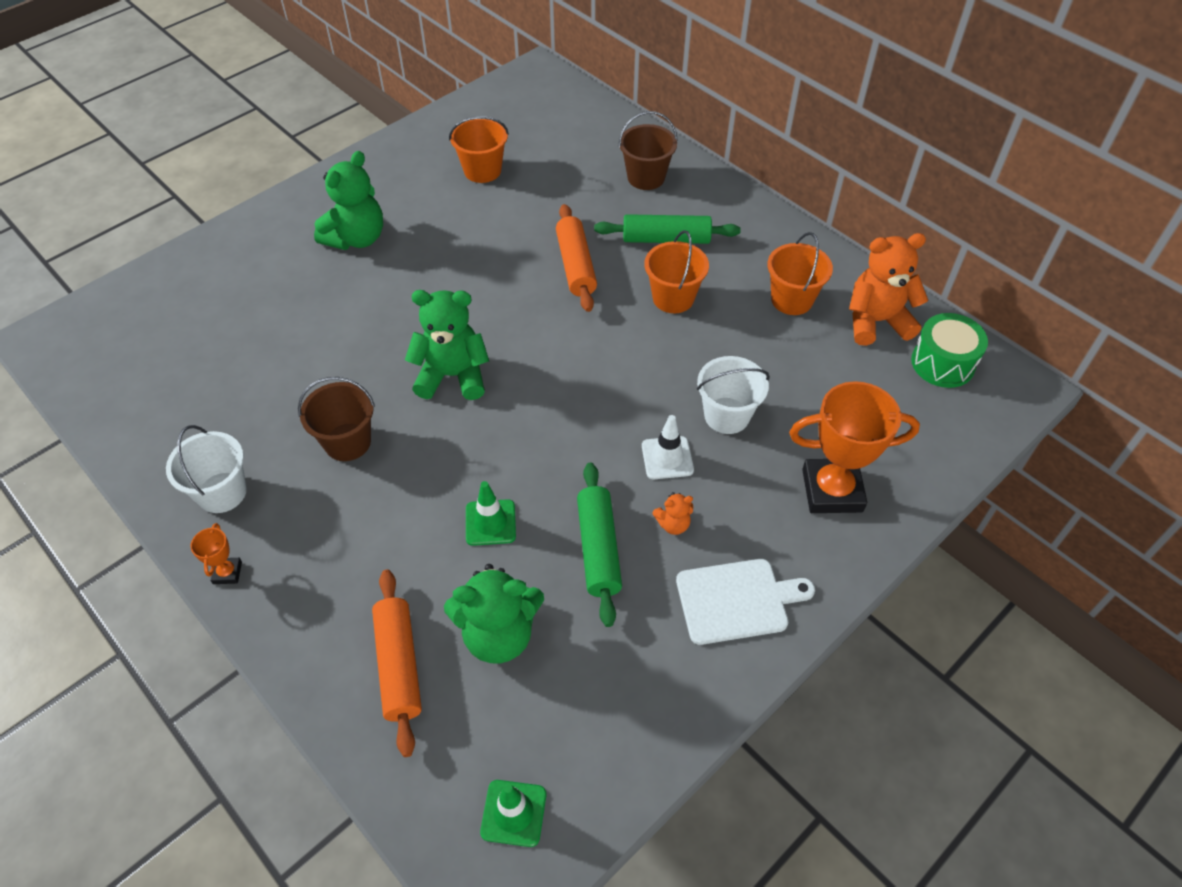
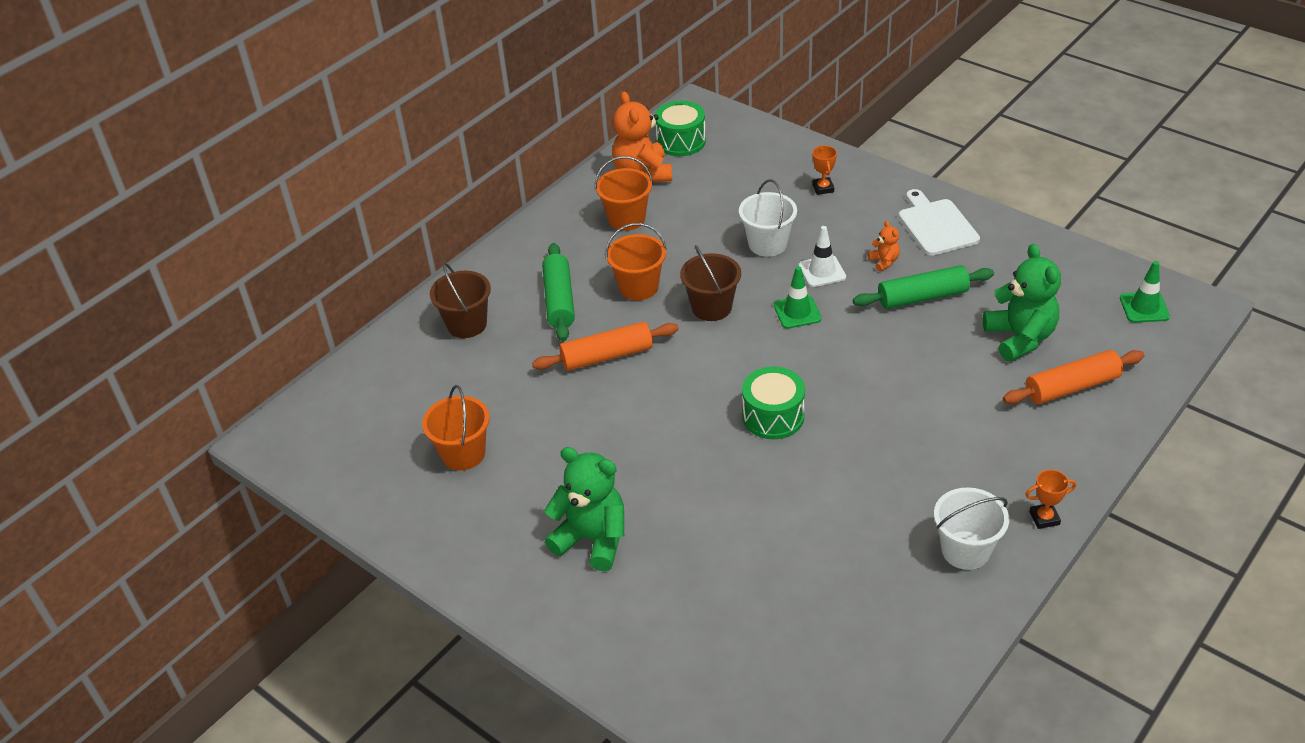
camera: 95 degrees left, 10 degrees down
brown bucket [298,377,375,461] -> brown bucket moved to [680,245,741,321]
green teddy bear [405,290,489,400] -> green drum [742,366,805,439]
green traffic cone [466,481,516,546] -> green traffic cone moved to [774,266,822,329]
orange trophy [789,381,920,513] -> orange trophy [812,145,837,195], size x0.44

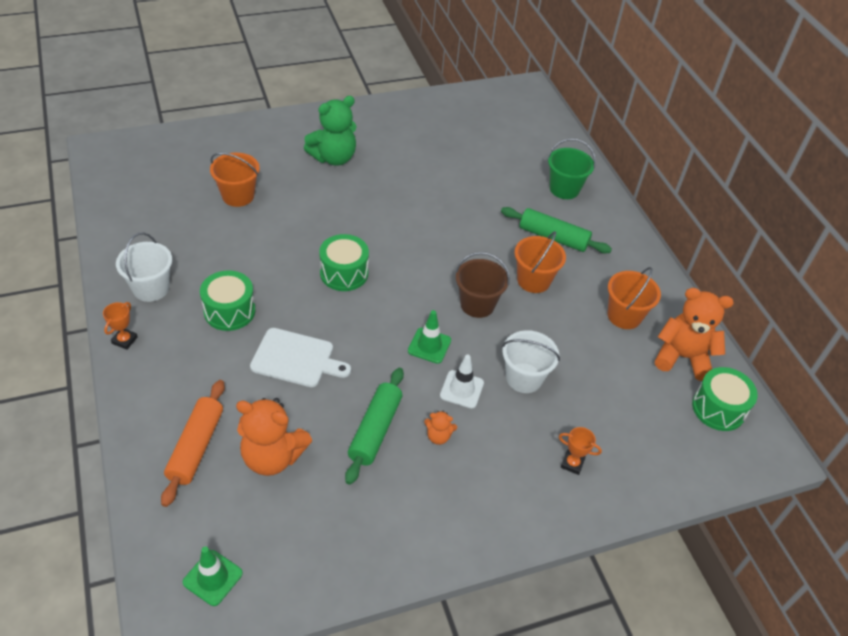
camera: 115 degrees right, 5 degrees up
orange bucket [422,385,490,471] -> orange bucket moved to [210,153,260,207]
brown bucket [430,263,491,338] -> green bucket [548,138,596,199]
orange rolling pin [532,322,679,371] -> none
white cutting board [899,189,980,256] -> white cutting board moved to [250,328,351,387]
green teddy bear [983,244,1061,362] -> orange teddy bear [236,398,312,476]
none -> green drum [200,270,255,331]

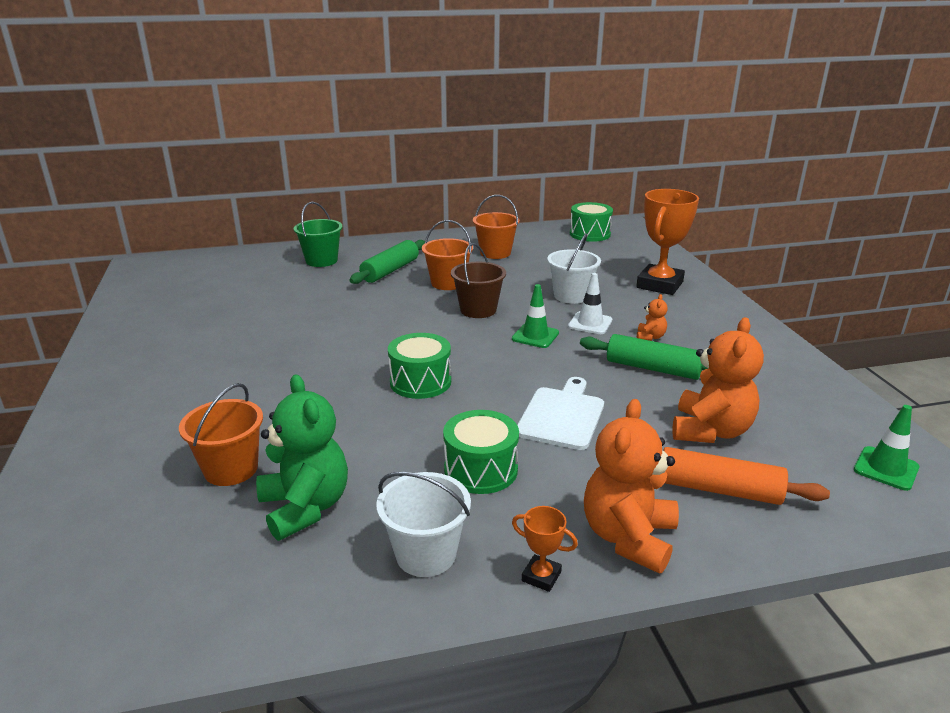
camera: 80 degrees left, 20 degrees down
green teddy bear [304,96,357,166] -> green teddy bear moved to [256,375,348,541]
orange trophy [559,427,602,475] -> orange trophy [636,189,699,295], size x2.26
orange teddy bear [655,288,734,381] -> orange teddy bear moved to [584,399,679,574]

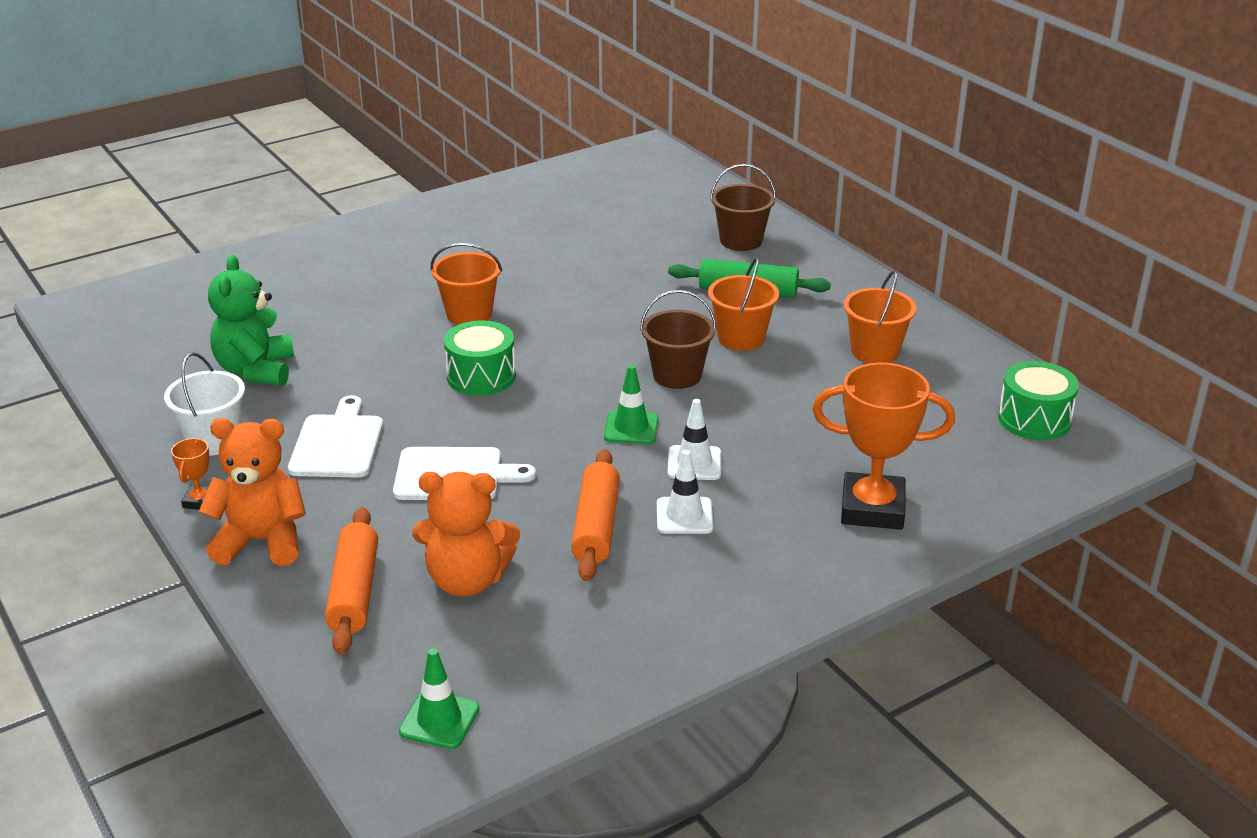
camera: 70 degrees right, 5 degrees up
orange bucket [179,383,263,486] -> orange bucket moved to [431,243,502,325]
green teddy bear [256,375,348,541] -> green teddy bear turned 135 degrees clockwise [208,255,294,386]
green bucket [294,202,342,267] -> brown bucket [710,164,776,251]
green drum [443,410,519,494] -> white cutting board [288,395,383,478]
white bucket [547,233,601,304] -> none
green rolling pin [580,334,708,380] -> orange rolling pin [571,449,620,581]
orange teddy bear [637,294,668,341] -> white traffic cone [657,450,713,534]

